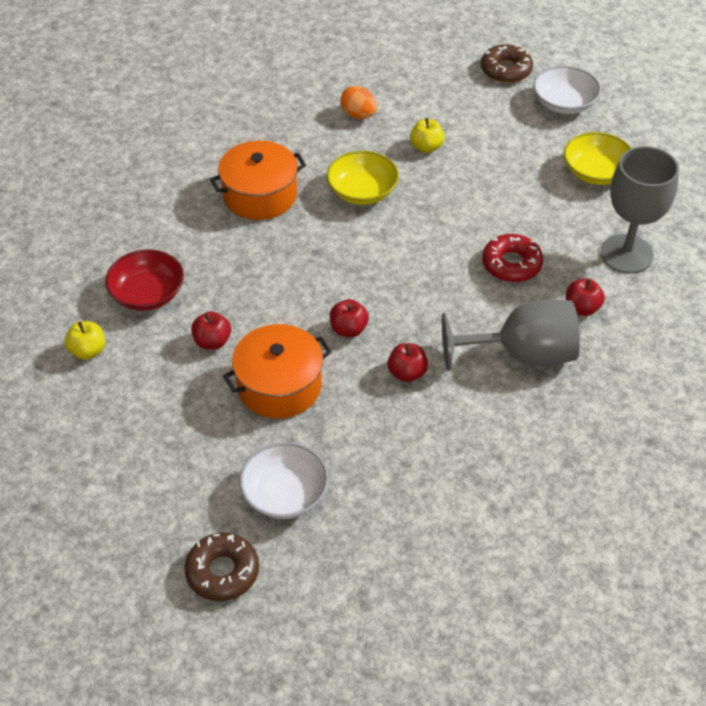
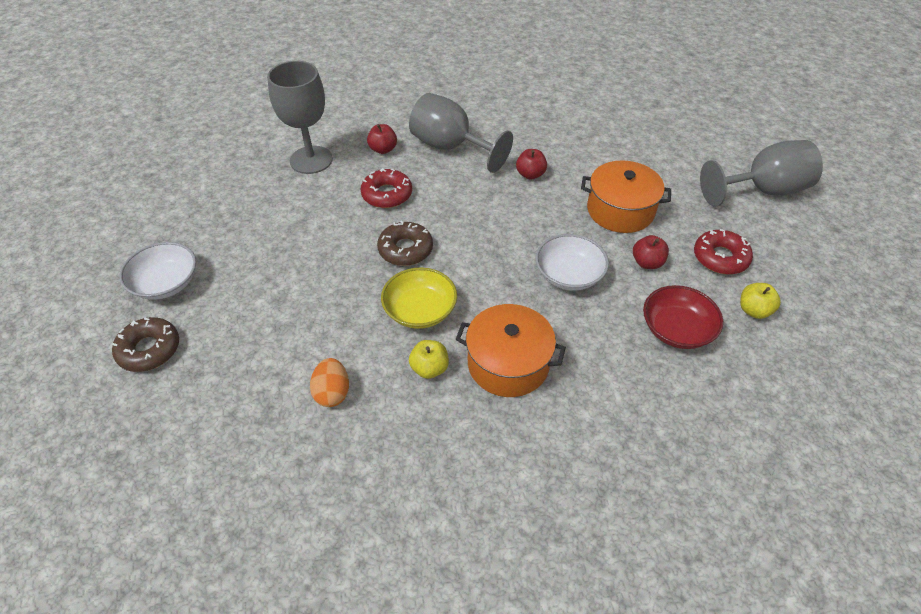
camera: 140 degrees left, 0 degrees up
brown donut [185,532,259,601] -> brown donut moved to [377,220,433,266]
white bowl [239,442,329,519] -> white bowl moved to [535,234,609,291]
red apple [330,299,369,337] -> none
yellow apple [410,118,445,153] -> yellow apple moved to [409,340,449,379]
yellow bowl [564,132,631,185] -> none
none -> red donut [694,229,753,275]
none -> grey goblet [700,140,823,207]

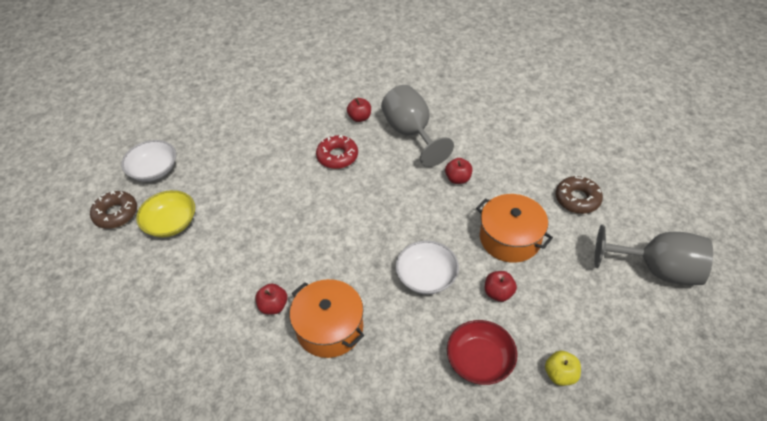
camera: 30 degrees right, 0 degrees up
grey goblet [267,61,333,174] -> none
orange egg [310,358,349,407] -> none
brown donut [377,220,433,266] -> brown donut moved to [555,175,603,214]
yellow bowl [381,267,457,329] -> yellow bowl moved to [136,190,195,237]
yellow apple [409,340,449,379] -> red apple [255,283,288,314]
red donut [694,229,753,275] -> none

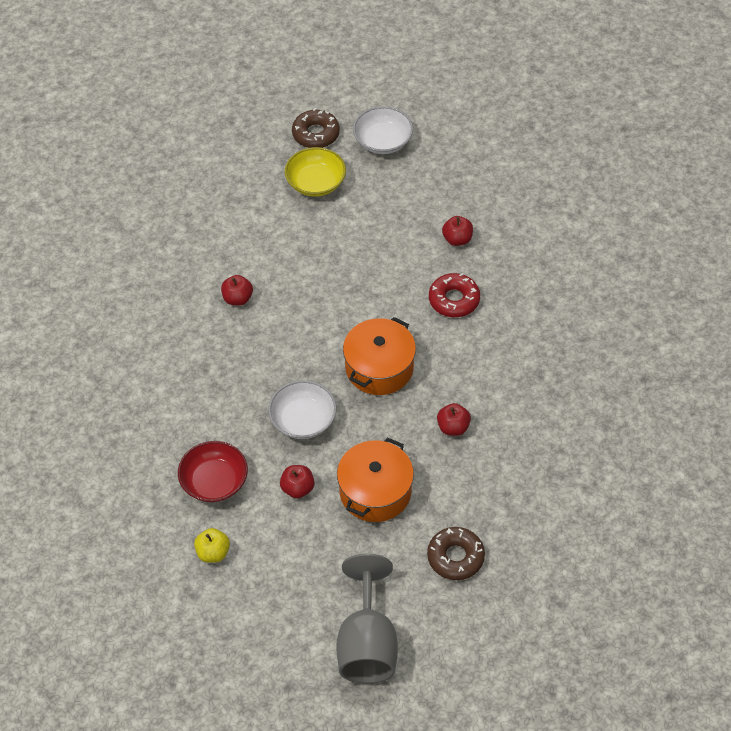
camera: 75 degrees right, 5 degrees up
orange pot [290,279,364,358] -> orange pot moved to [343,317,416,395]
red apple [347,98,371,122] -> red apple moved to [442,216,473,246]
grey goblet [381,85,454,167] -> none

